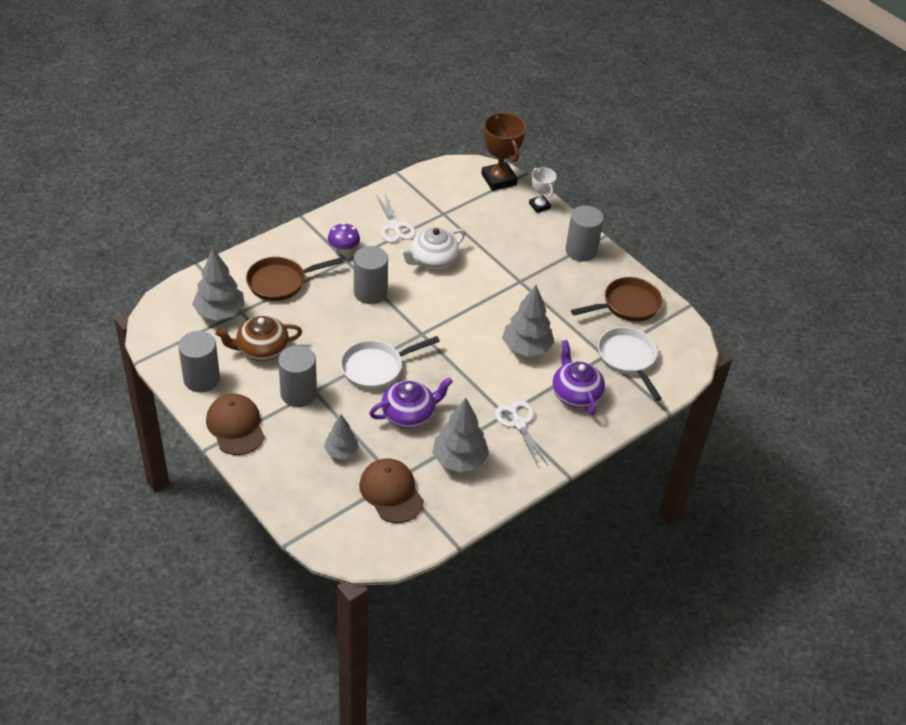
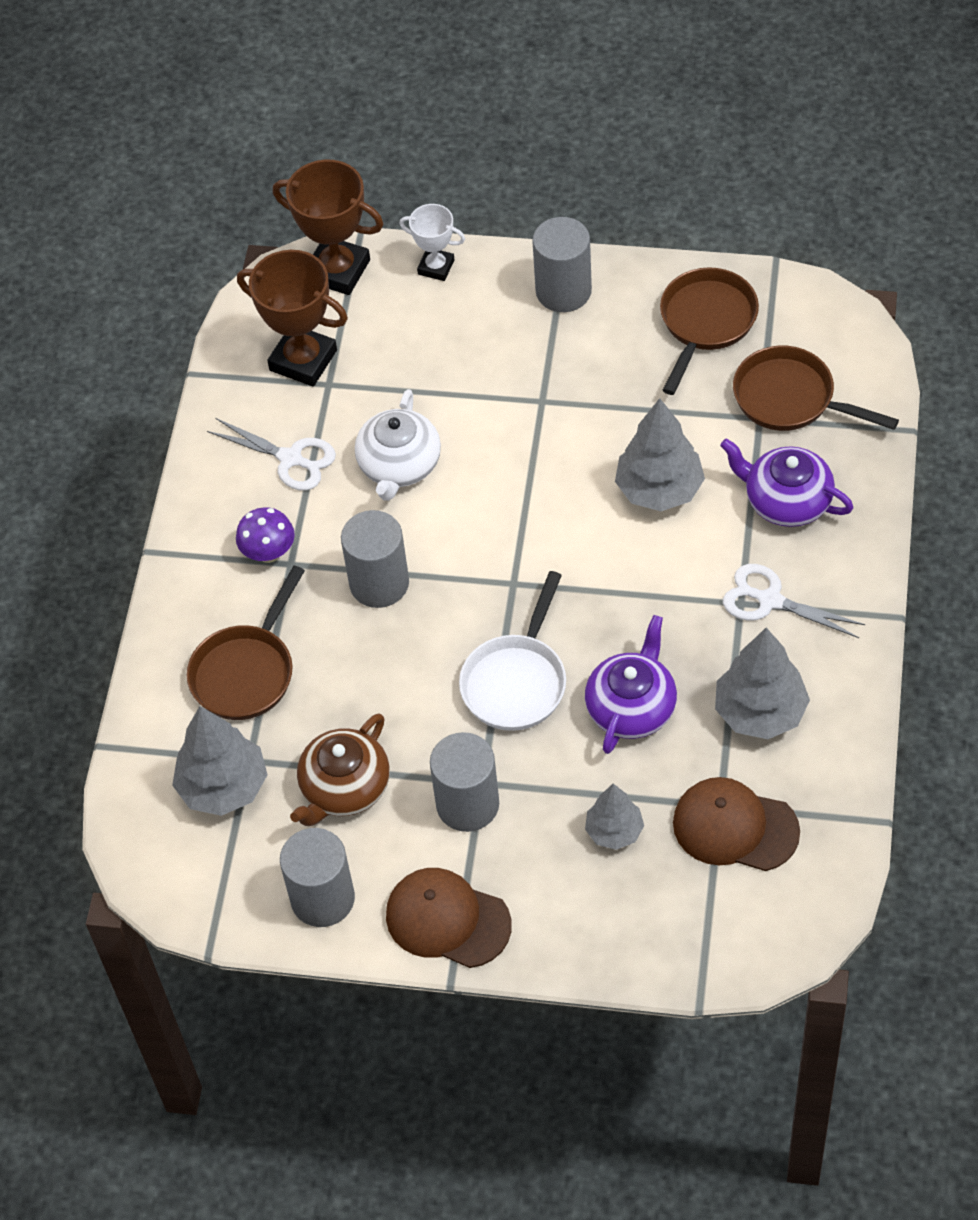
camera: 35 degrees left, 10 degrees up
white pan [598,327,662,401] -> brown pan [733,346,899,431]
none -> brown trophy [237,250,348,386]

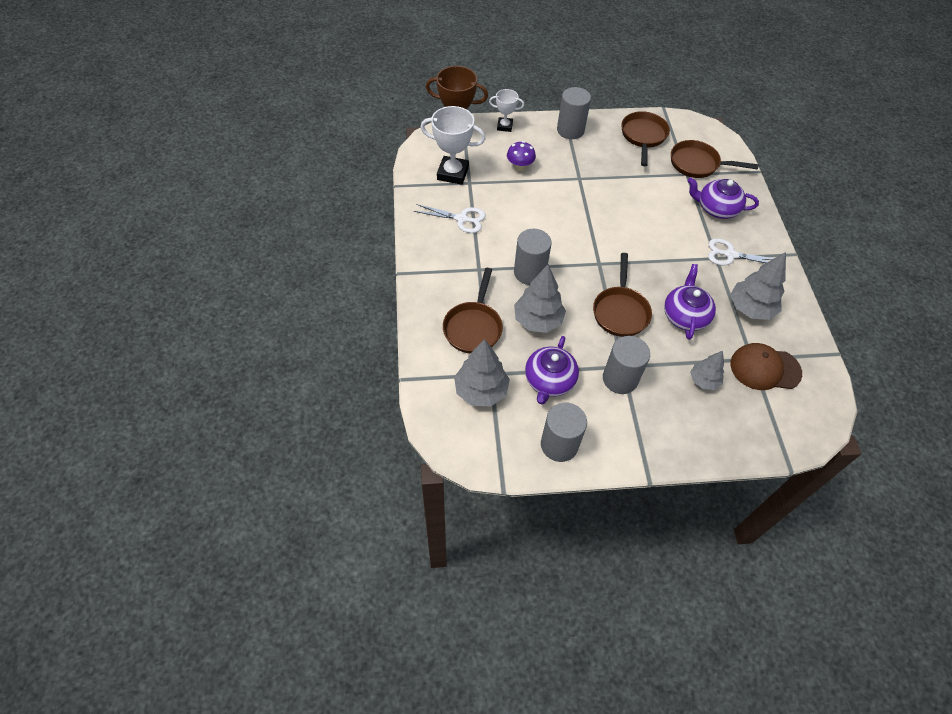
camera: 20 degrees left, 0 degrees up
purple mushroom [236,507,295,563] -> purple mushroom moved to [507,141,536,171]
brown trophy [237,250,348,386] -> white trophy [421,106,486,185]
brown teapot [290,713,390,826] -> purple teapot [525,336,579,404]
white teapot [355,389,441,501] -> none
brown cap [386,868,512,968] -> none
white pan [459,571,566,731] -> brown pan [593,253,652,337]
grey tree [615,398,705,511] -> grey tree moved to [514,264,566,333]

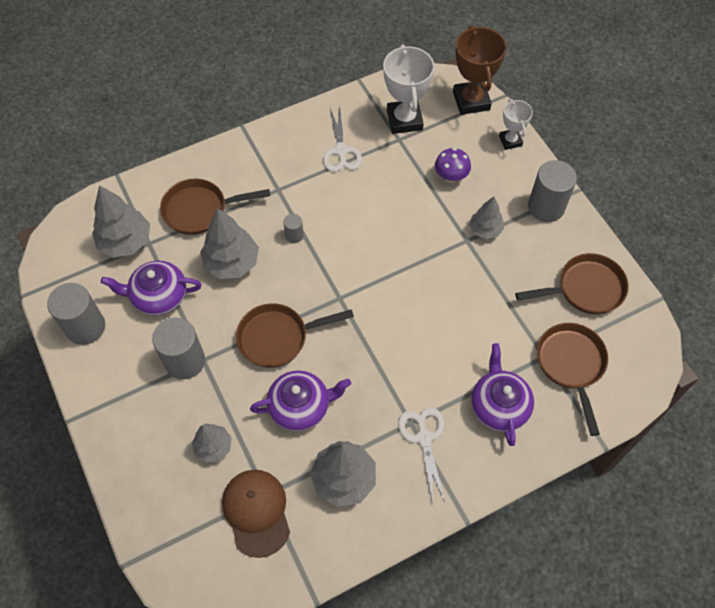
camera: 70 degrees right, 5 degrees up
grey cylinder [514,229,552,285] -> grey cylinder [283,214,304,243], size x0.49
none -> grey tree [469,196,504,239]

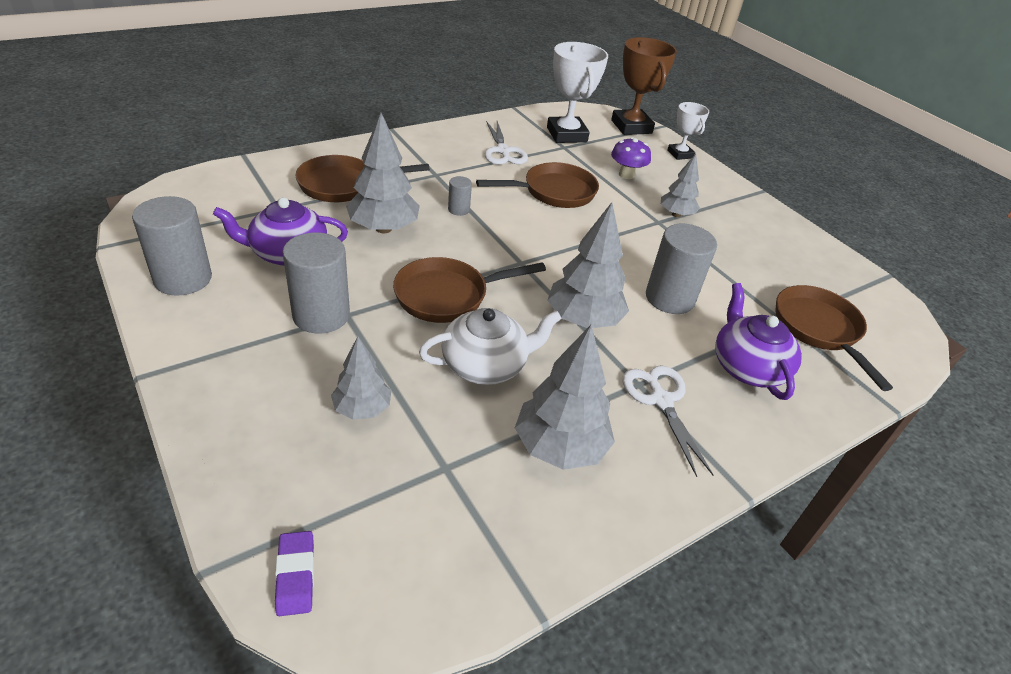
camera: 10 degrees left, 20 degrees down
grey tree [92,185,150,258] -> grey tree moved to [548,202,629,328]
brown cap [222,470,290,558] -> none
purple teapot [250,370,351,431] -> white teapot [419,308,562,385]
brown pan [515,253,629,314] -> brown pan moved to [476,162,599,208]
grey cylinder [528,160,577,222] -> grey cylinder moved to [646,224,717,314]
none -> purple eraser [275,531,314,616]

